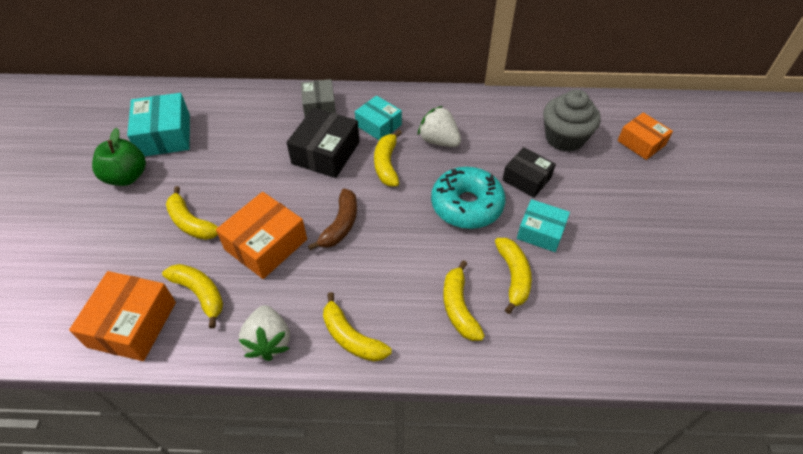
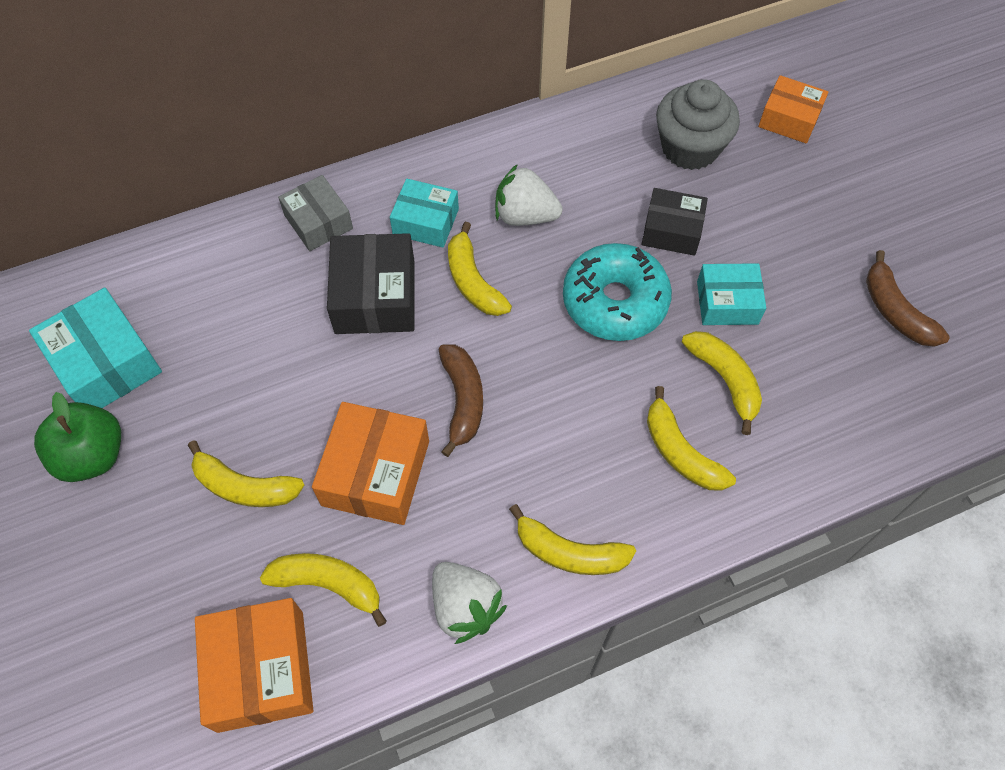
camera: 25 degrees left, 10 degrees up
none -> brown banana [866,250,950,347]

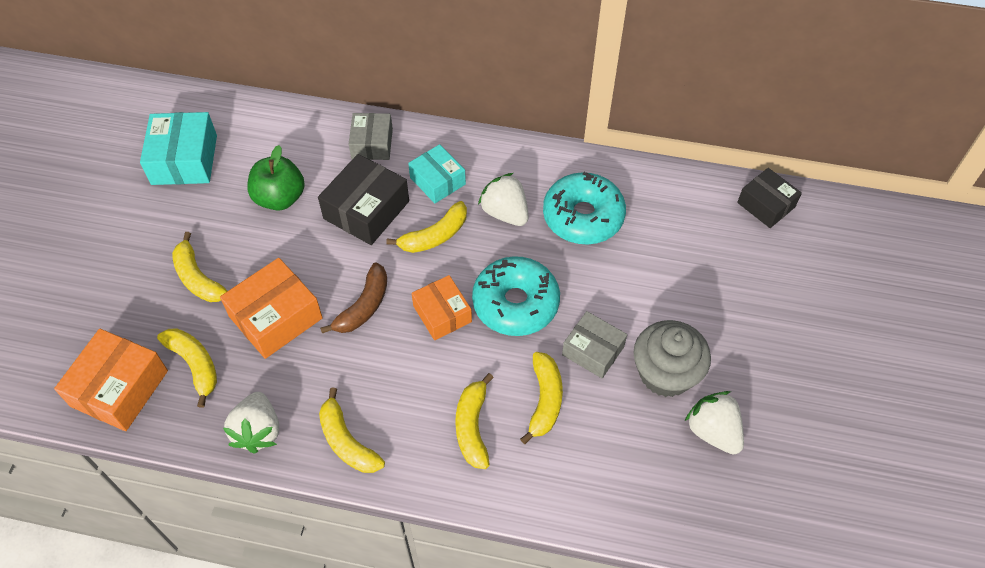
camera: 35 degrees right, 5 degrees down
green apple [34,392,121,482] -> green apple moved to [247,145,305,211]
yellow banana [448,222,512,316] -> yellow banana turned 135 degrees counterclockwise [386,201,467,253]
black box [642,188,708,256] -> black box moved to [737,168,802,228]
grey cupcake [656,79,740,170] -> grey cupcake moved to [633,320,711,397]
turquoise box [697,263,766,325] -> grey box [562,311,627,378]
orange box [758,75,829,143] -> orange box moved to [412,275,472,340]
brown banana [866,250,950,347] -> white strawberry [684,391,744,455]
none -> turquoise donut [543,172,626,244]

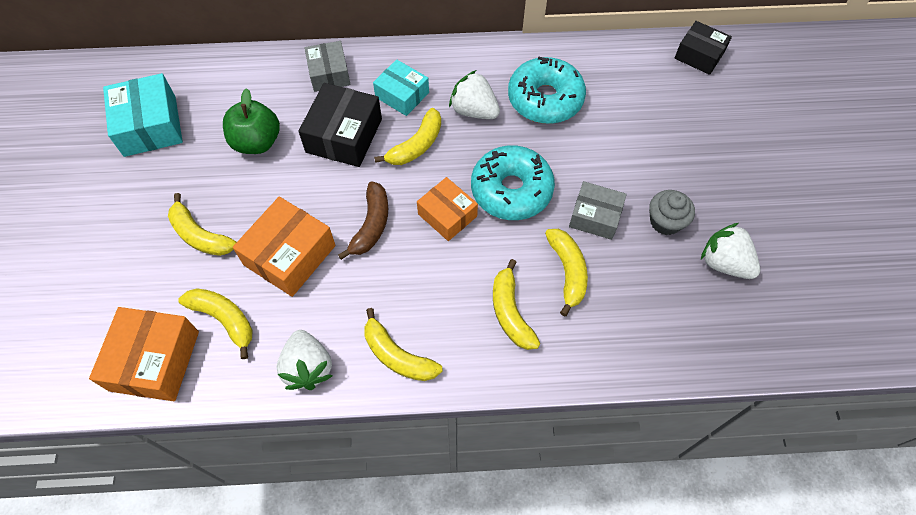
camera: 15 degrees left, 5 degrees up
grey cupcake [633,320,711,397] -> grey cupcake [649,190,695,235], size x0.64

